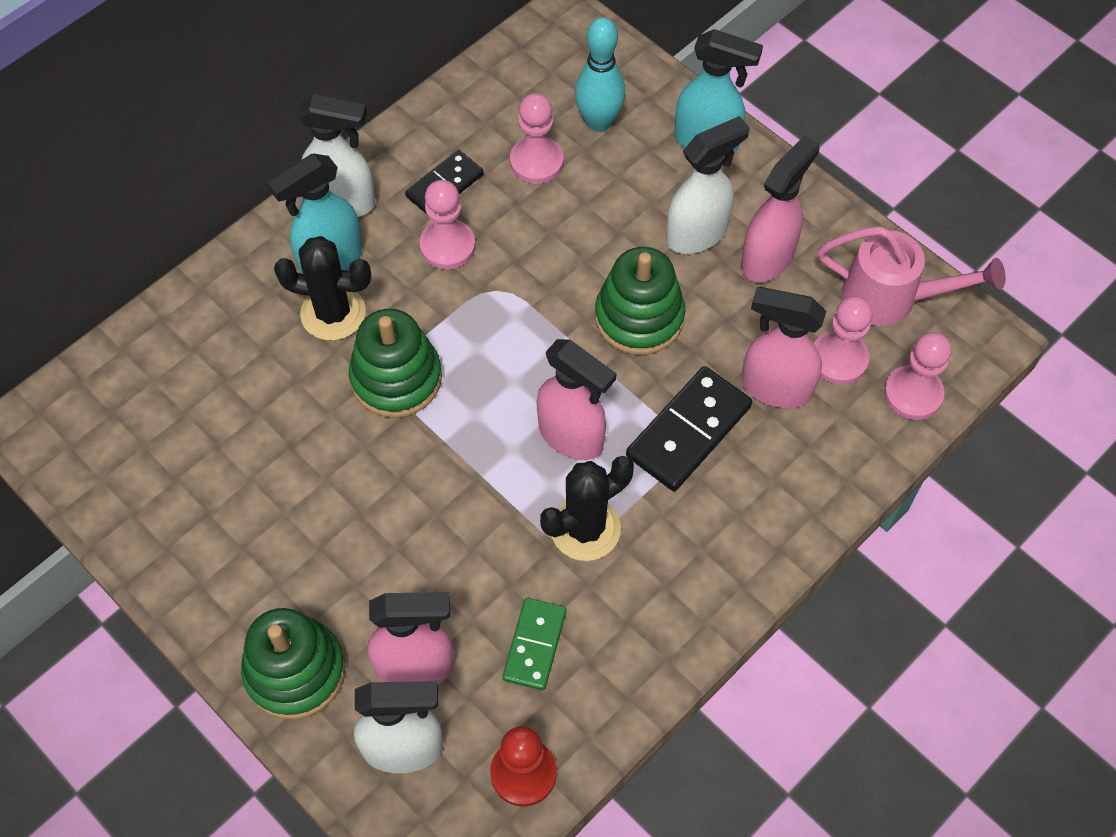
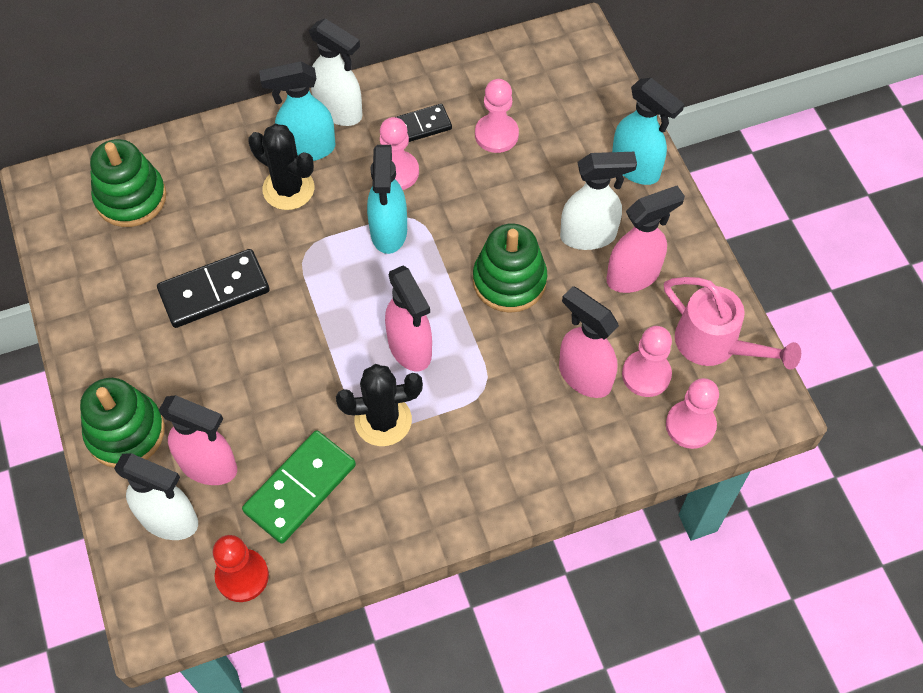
camera: 25 degrees right, 0 degrees up
green stacking toy [349,309,442,418] -> green stacking toy moved to [90,139,166,227]
green domino [502,598,566,690] -> green domino [242,430,356,544], size x1.56
turquoise bowling pin [575,17,625,132] -> none
black domino [626,366,752,491] -> black domino moved to [157,249,270,328]
none -> turquoise spray bottle [367,145,407,254]

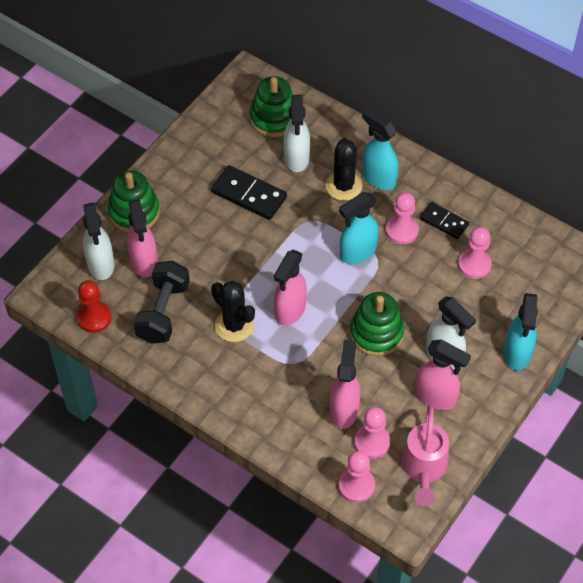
camera: 55 degrees right, 5 degrees down
green domino [242,430,356,544] -> black dumbbell [133,261,190,344]
white spray bottle [309,18,362,126] -> white spray bottle moved to [283,95,310,172]

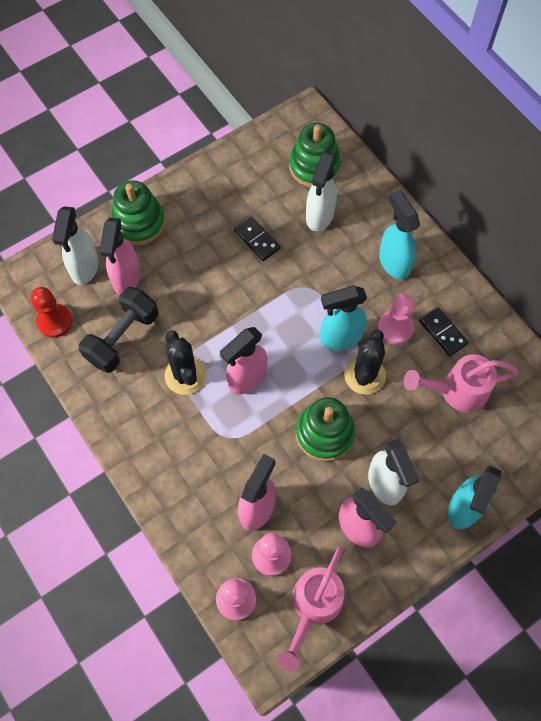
camera: 20 degrees right, 10 degrees up
black domino [211,165,287,220] -> black domino [234,216,280,261], size x0.64
black cactus [325,138,362,201] -> black cactus moved to [344,329,386,395]
pink pawn [458,227,492,279] -> pink watering can [404,354,519,412]

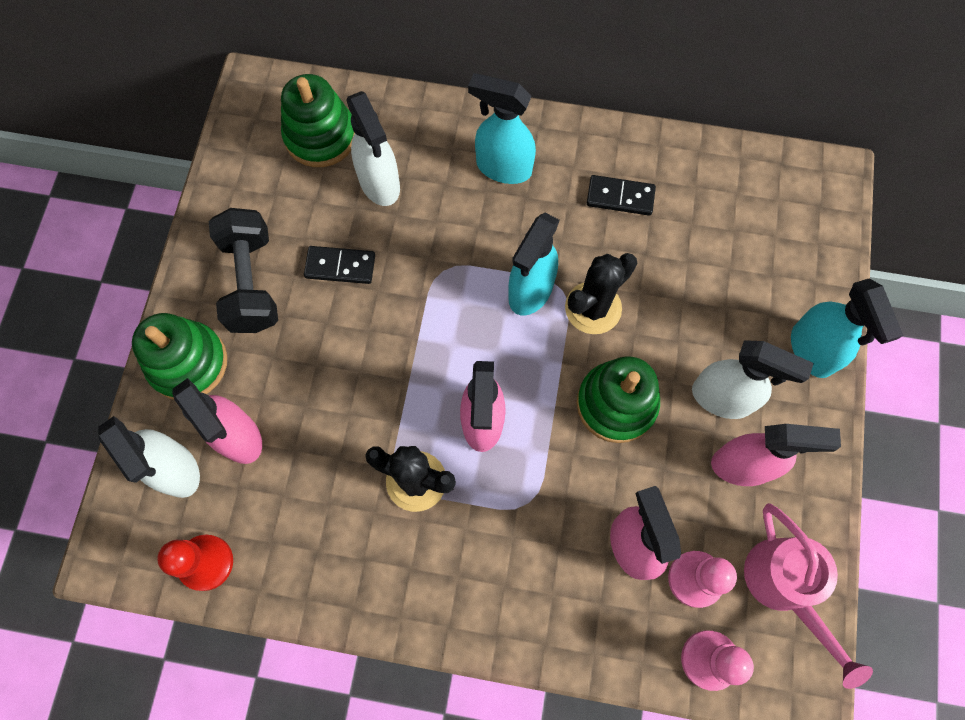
camera: 45 degrees left, 5 degrees up
black dumbbell [79,287,158,373] -> black dumbbell moved to [209,208,278,333]
black cactus [344,329,386,395] -> black cactus turned 75 degrees clockwise [565,253,637,334]
pink pawn [378,294,414,345] -> none
pink watering can [404,354,519,412] -> none

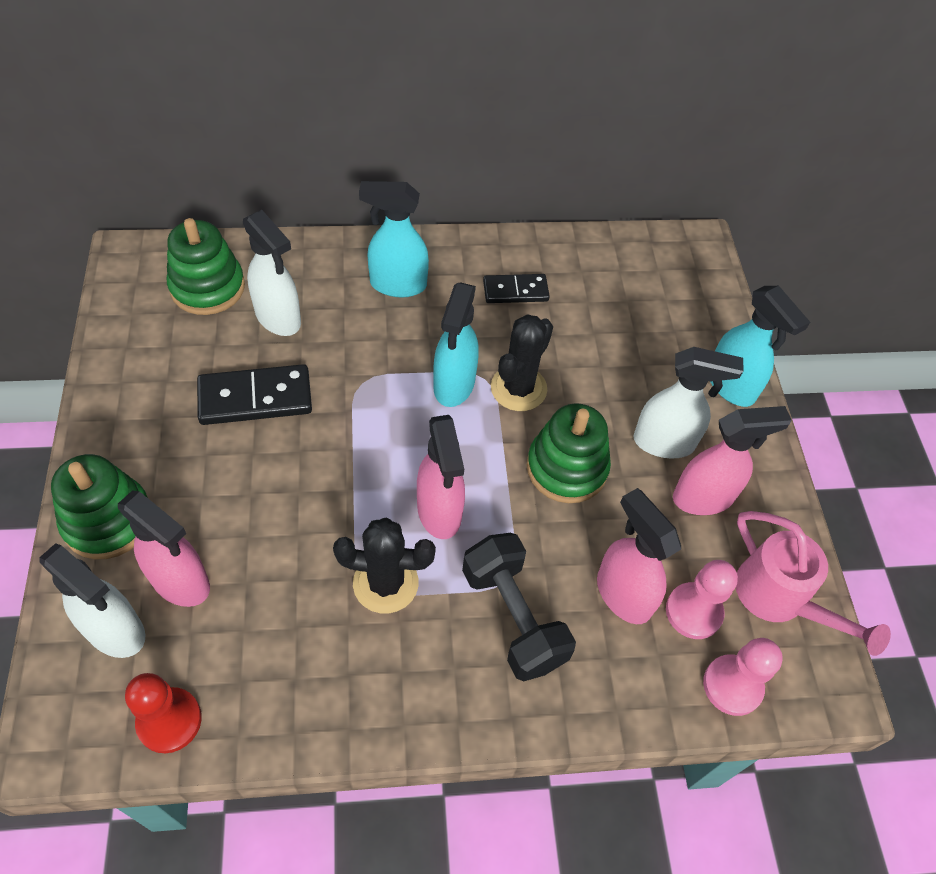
camera: 20 degrees left, 15 degrees down
black dumbbell [209,208,278,333] -> black dumbbell moved to [462,533,576,681]
black domino [304,246,375,284] -> black domino [197,364,312,425], size x1.56

